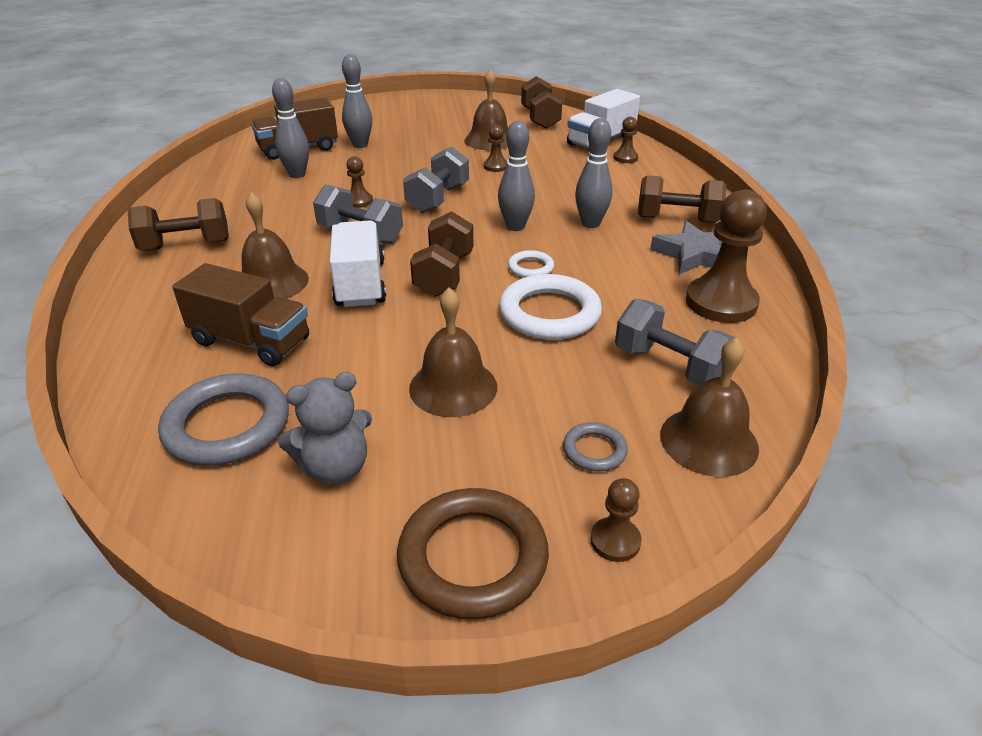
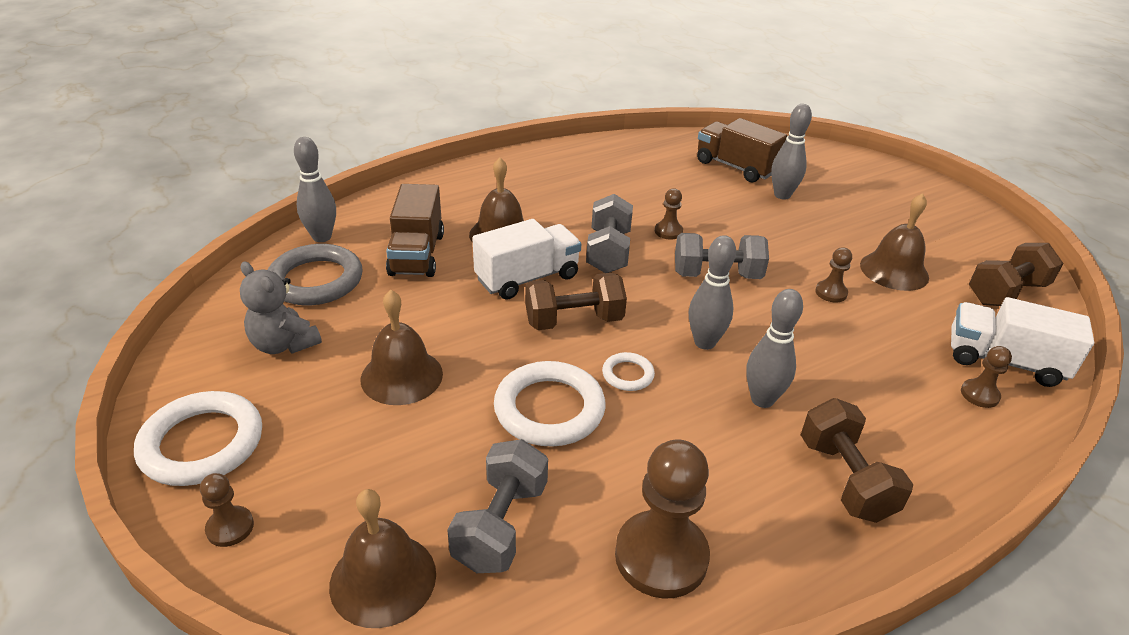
camera: 65 degrees right, 0 degrees up
brown dumbbell [128,198,229,251] -> none
grey bowling pin [272,78,309,178] -> grey bowling pin moved to [294,137,336,242]
brown ring [397,488,549,619] -> white ring [134,391,262,486]
grey ring [563,422,628,471] -> none
grey star [650,221,722,275] -> none

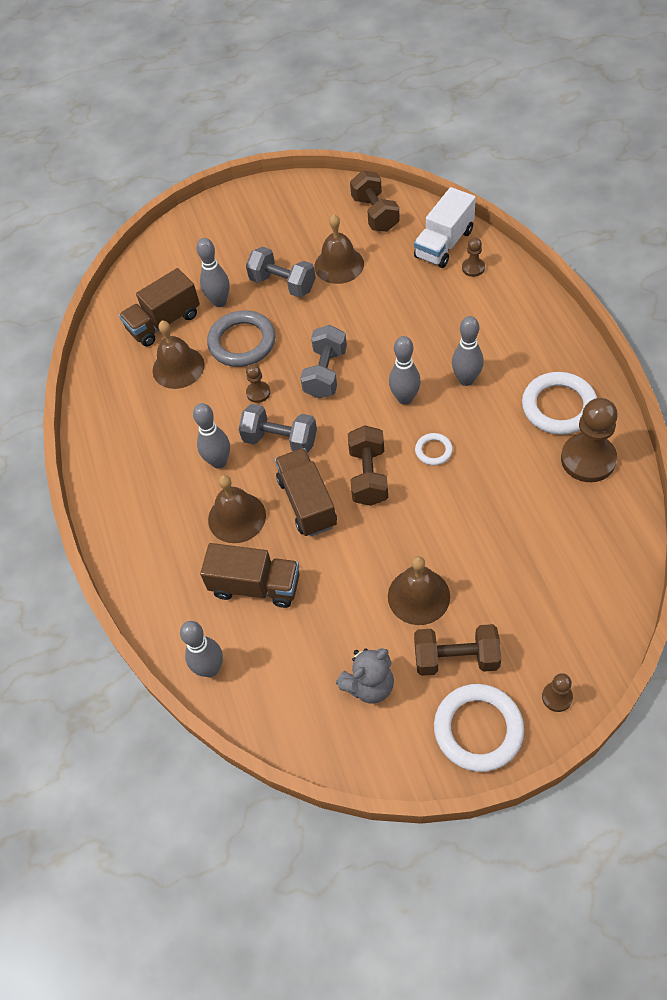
camera: 70 degrees left, 20 degrees up
grey ring [268,244,363,305] -> grey ring moved to [207,310,276,367]
brown bell [329,489,436,628] -> brown bell moved to [153,321,205,389]
grey dumbbell [447,439,548,573] -> grey dumbbell moved to [246,247,316,297]
white truck [472,219,581,300] -> brown truck [275,448,337,537]
white ring [494,361,606,446] -> white ring moved to [522,372,597,435]
brown dumbbell [801,398,913,523] -> brown dumbbell moved to [414,624,501,676]
brown pawn [815,247,852,302] -> none
none -> grey bowling pin [193,403,230,469]

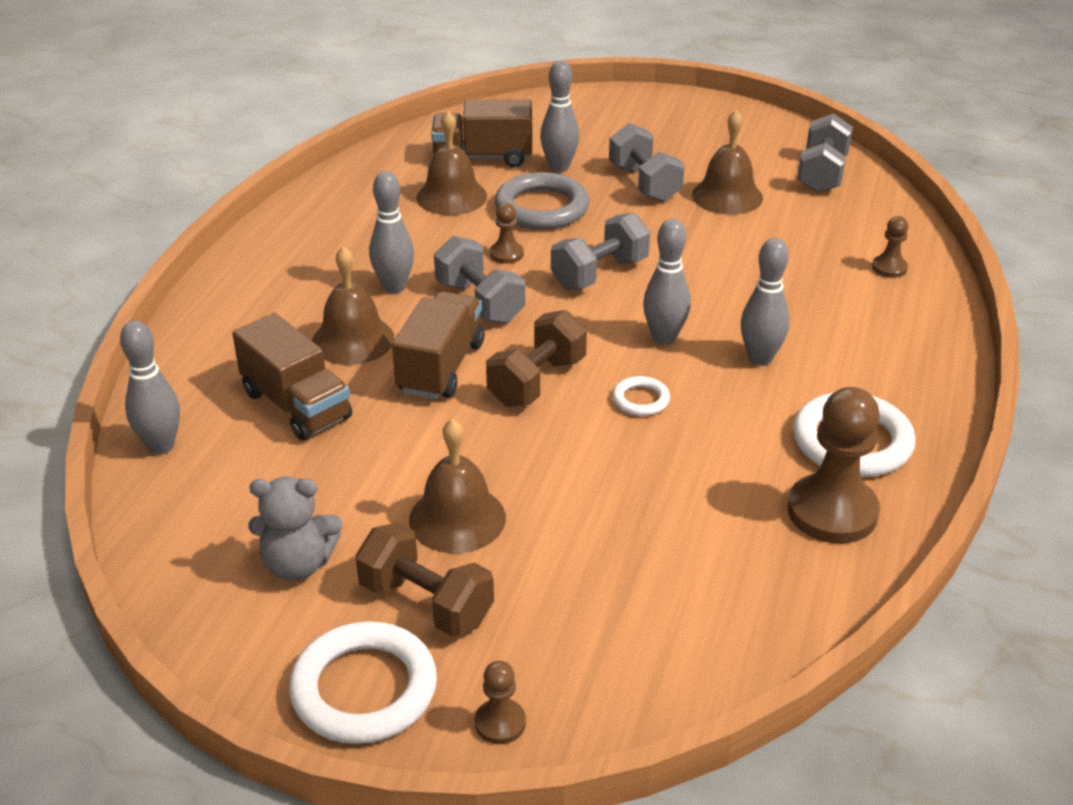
camera: 30 degrees right, 20 degrees down
brown dumbbell [350,170,400,232] -> grey dumbbell [798,113,853,193]
white truck [414,187,476,268] -> none

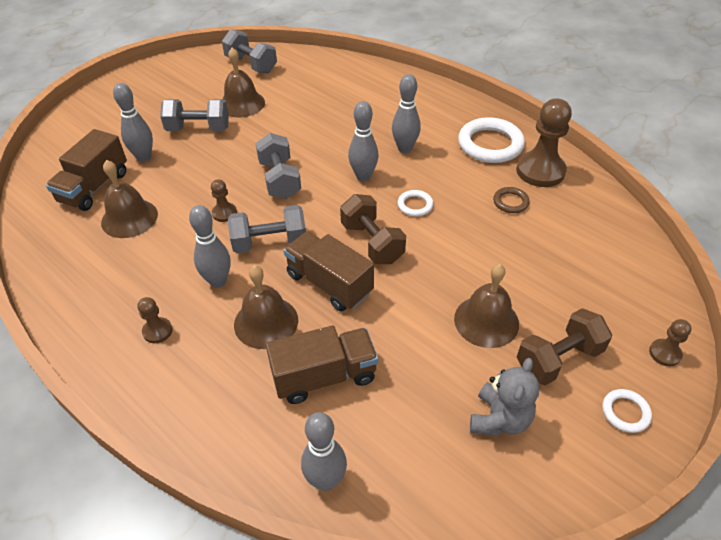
camera: 65 degrees left, 10 degrees up
white ring [289,621,437,744] -> white ring [602,389,652,433], size x0.50
grey ring [495,172,589,230] -> none
brown pawn [872,216,908,278] -> brown pawn moved to [138,297,173,343]
none -> brown ring [493,187,530,213]

